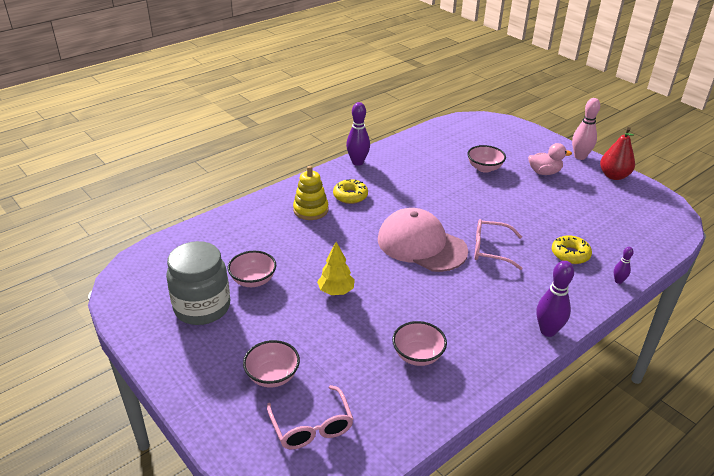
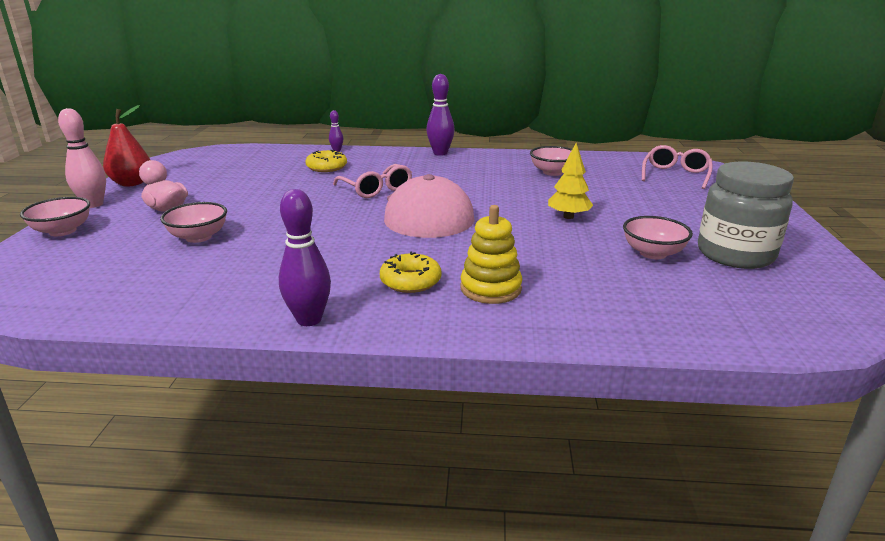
camera: 135 degrees left, 10 degrees down
pink bowl [243,340,300,388] -> pink bowl moved to [20,197,90,236]

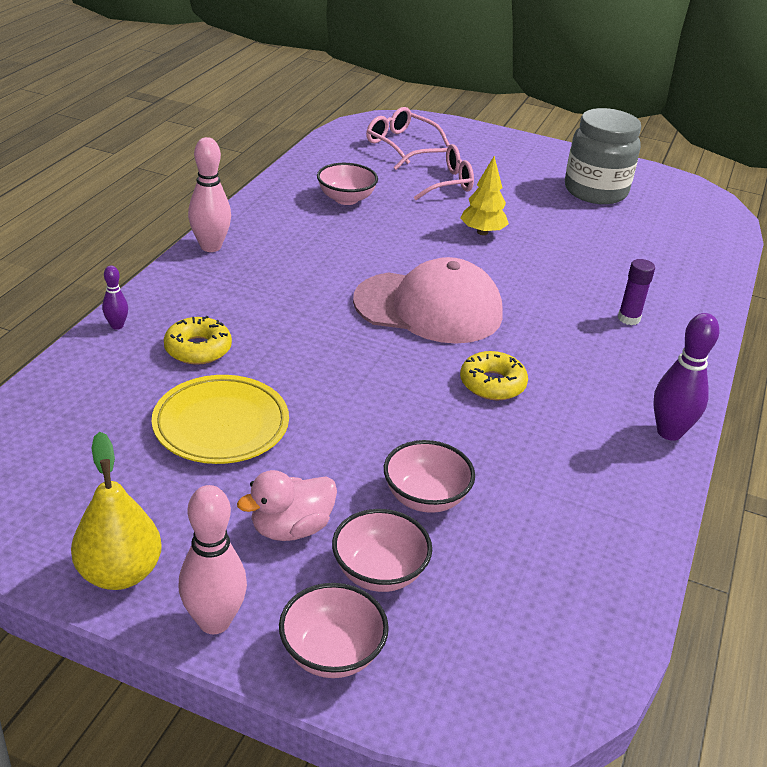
camera: 75 degrees left, 10 degrees up
red pear [103,105,150,187] -> yellow pear [71,432,162,590]
pink glasses [333,164,412,198] -> pink glasses moved to [394,144,474,200]
yellow donut [380,251,441,293] -> yellow donut moved to [460,351,528,401]
purple bowling pin [426,74,455,156] -> pink bowling pin [188,137,231,252]
yellow stacking toy [460,205,522,304] -> purple glue stick [618,259,655,325]
pink bowl [623,216,693,259] -> pink bowl moved to [332,509,432,592]
none -> yellow plate [152,375,289,464]

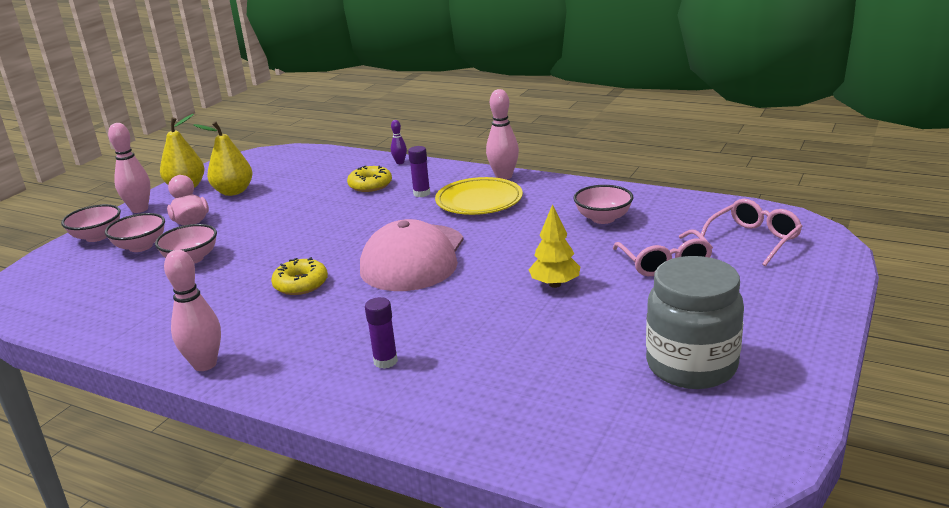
camera: 100 degrees right, 10 degrees down
yellow plate [152,375,289,464] -> yellow plate moved to [435,177,523,215]
purple bowling pin [653,313,719,441] -> pink bowling pin [164,250,221,371]
none -> yellow pear [193,121,252,196]
none -> purple glue stick [408,146,430,197]

